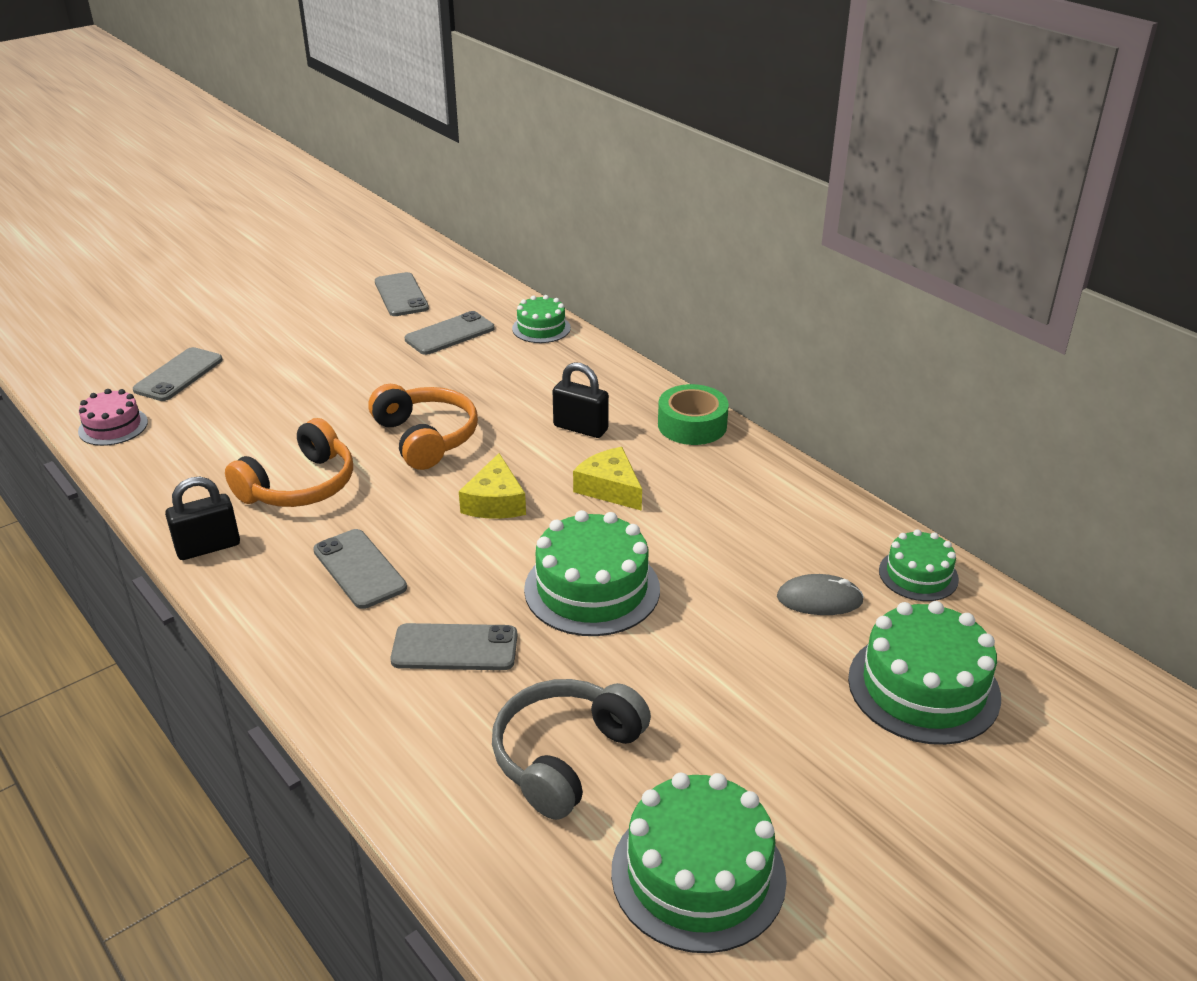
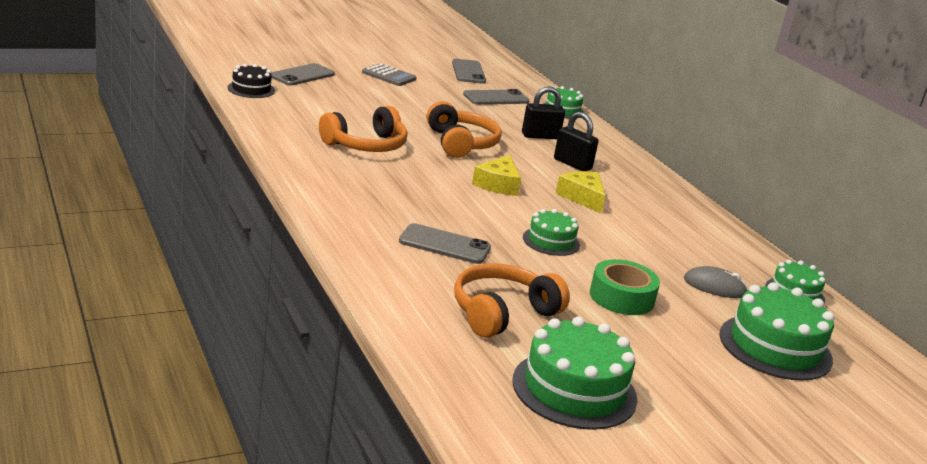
camera: 10 degrees right, 10 degrees down
pink cake [78,389,148,446] -> black cake [228,64,275,98]
black padlock [165,477,240,560] -> black padlock moved to [522,86,565,139]
grey phone [313,529,407,609] -> none
grey headphones [492,679,651,820] -> orange headphones [454,263,570,338]
green cake [524,510,660,636] -> green cake [523,209,580,256], size x0.58
green tape [658,384,729,445] -> green tape moved to [590,259,660,315]
none -> grey calculator [362,63,417,86]

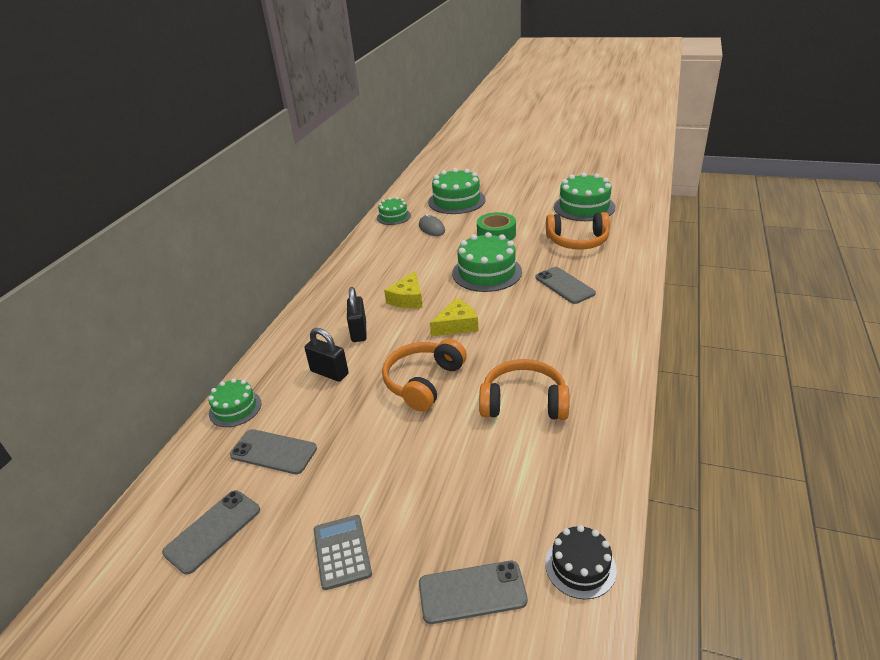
camera: 130 degrees left, 10 degrees up
green cake [523,209,580,256] -> green cake [452,232,522,292], size x1.72

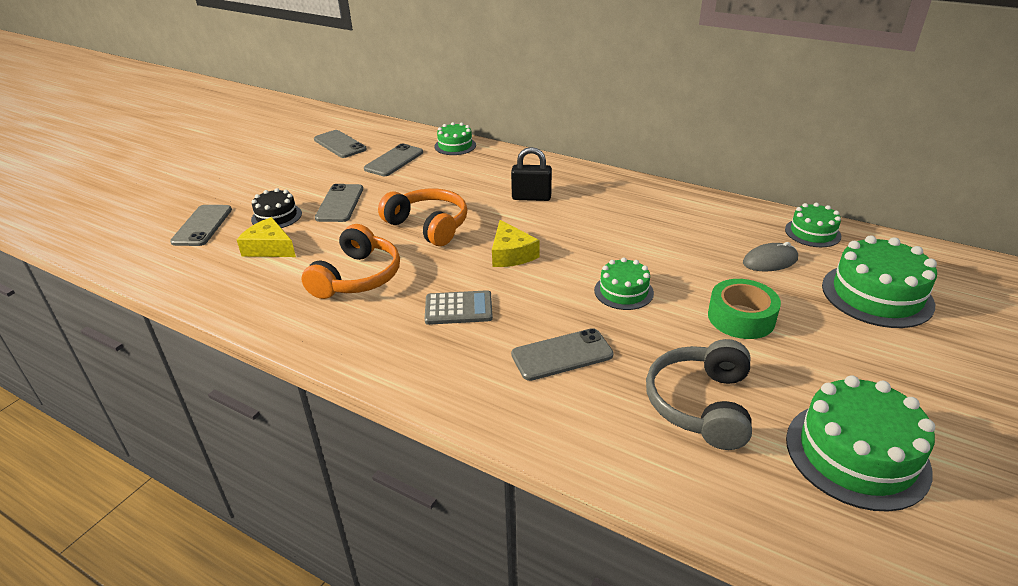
camera: 100 degrees right, 0 degrees up
black padlock [305,328,349,382] -> none
grey calculator [314,515,372,590] -> grey calculator moved to [425,290,493,325]
yellow cheese [384,271,423,308] -> yellow cheese moved to [237,217,296,257]
green cake [452,232,522,292] -> green cake [594,258,654,310], size x0.58
black cake [545,525,617,599] -> black cake moved to [251,188,302,228]
orange headphones [546,212,610,249] -> grey headphones [646,339,752,450]
none -> grey phone [315,184,363,222]

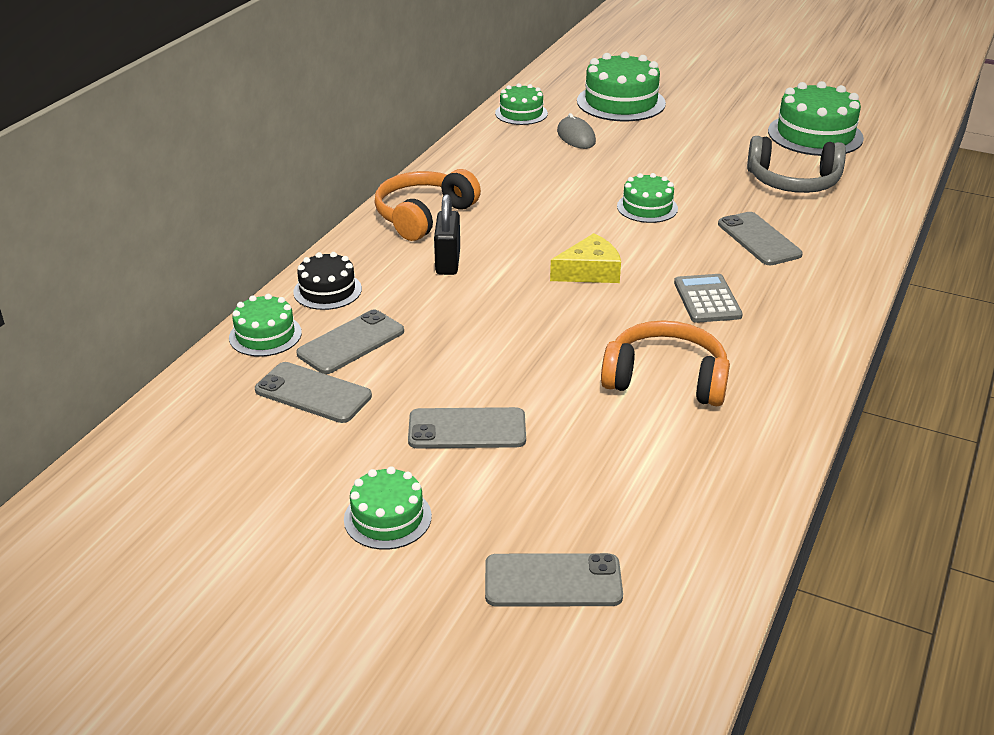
camera: 95 degrees left, 0 degrees up
yellow cheese [237,217,296,257] -> none
black cake [251,188,302,228] -> black cake moved to [293,252,362,310]
grey phone [314,130,367,158] -> grey phone moved to [296,309,404,374]
orange headphones [378,189,467,246] -> orange headphones moved to [375,169,481,241]
green tape [708,279,781,339] -> none
none -> green cake [344,466,432,550]

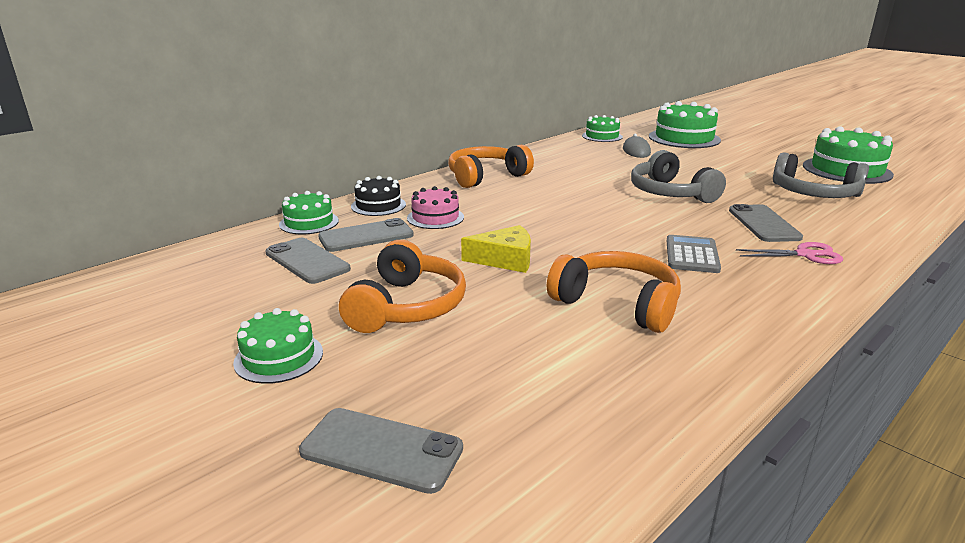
camera: 20 degrees right, 10 degrees down
grey phone [408,407,526,448] -> orange headphones [339,240,466,333]
black padlock [434,194,460,275] -> none
yellow cheese [550,233,621,283] -> yellow cheese moved to [461,225,531,273]
green cake [617,173,678,223] -> grey headphones [631,150,726,203]
none -> pink cake [407,186,464,229]
none -> pink scissors [736,242,843,264]

